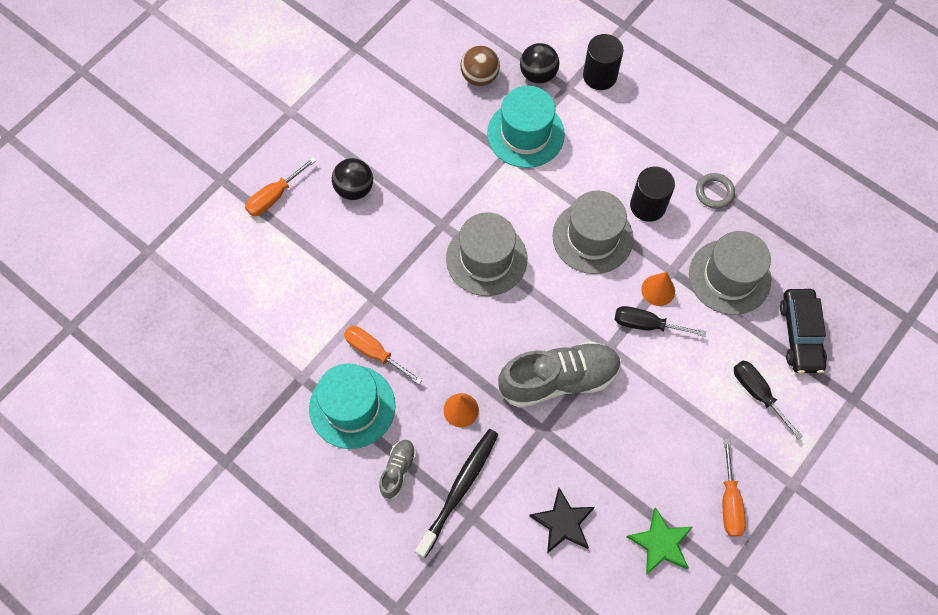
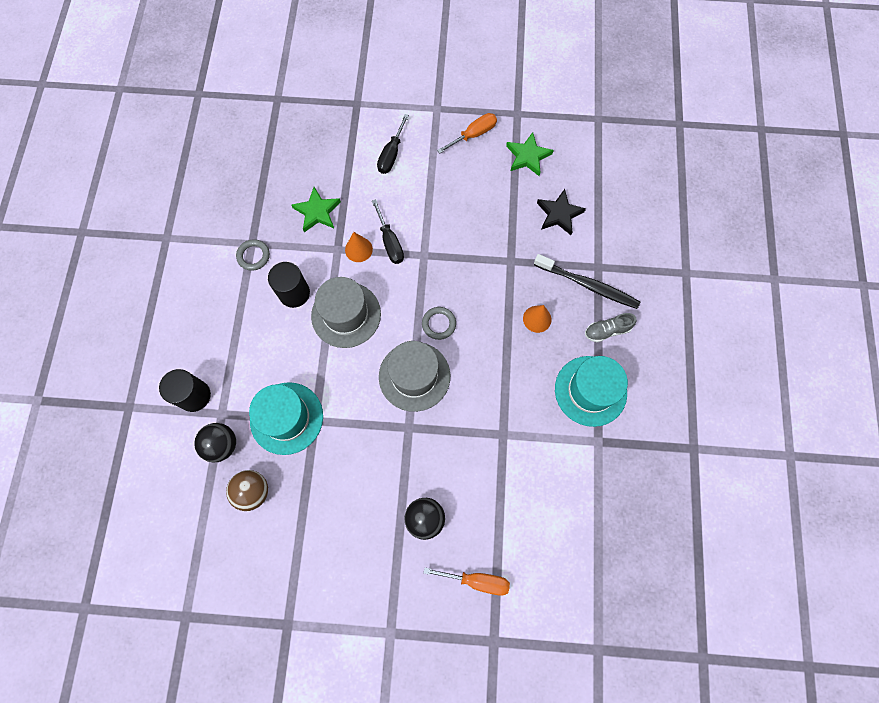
camera: 125 degrees left, 5 degrees up
orange screwdriver [344,326,422,384] -> none
black toothbrush [415,429,499,558] -> black toothbrush turned 150 degrees counterclockwise [534,254,640,309]
grey shoe [498,341,621,408] -> none
grey hat [689,231,771,315] -> green star [292,187,341,232]
black car [780,289,827,373] -> none
none -> grey ring [422,307,456,340]

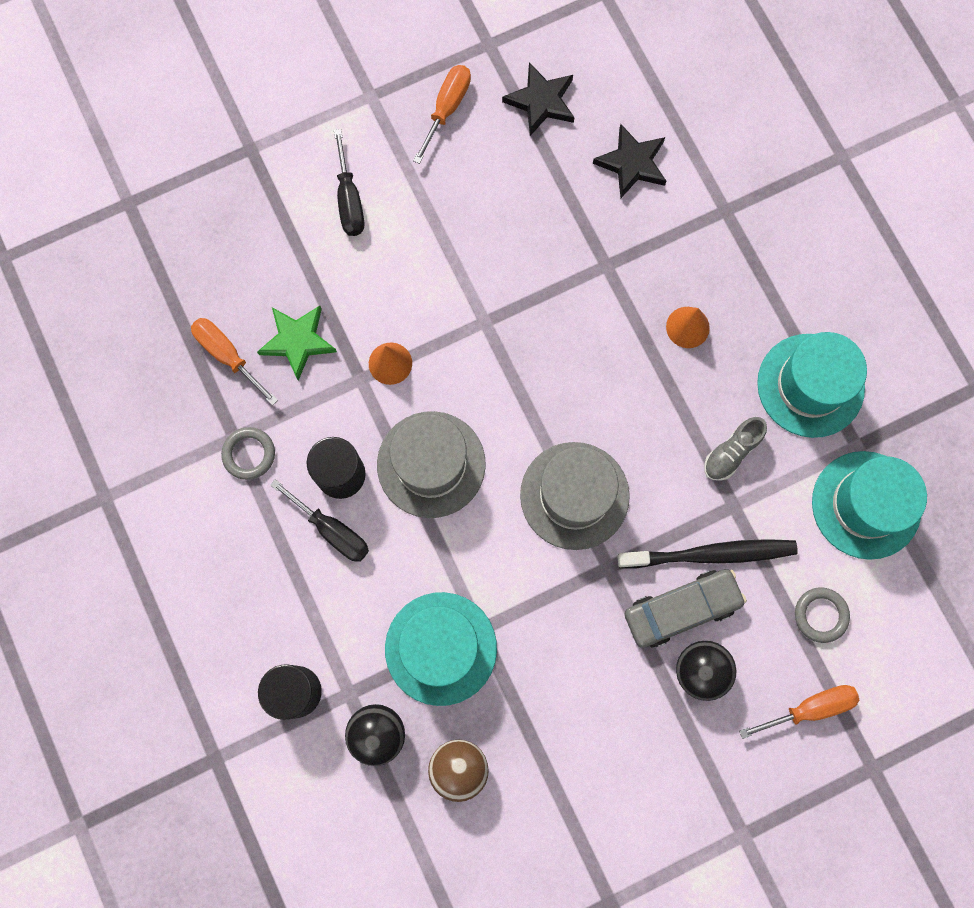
camera: 30 degrees left, 5 degrees up
black screwdriver [372,199,404,264] -> black screwdriver moved to [270,479,369,562]
grey ring [422,307,456,340] -> grey ring moved to [795,588,850,643]
green star [506,132,554,176] -> black star [502,62,574,136]
black toothbrush [534,254,640,309] -> black toothbrush moved to [617,539,798,569]
grey shoe [585,313,637,342] -> grey shoe moved to [704,417,767,481]
none -> orange screwdriver [191,318,278,406]
none -> grey car [625,569,747,648]
none -> turquoise hat [812,451,927,560]

